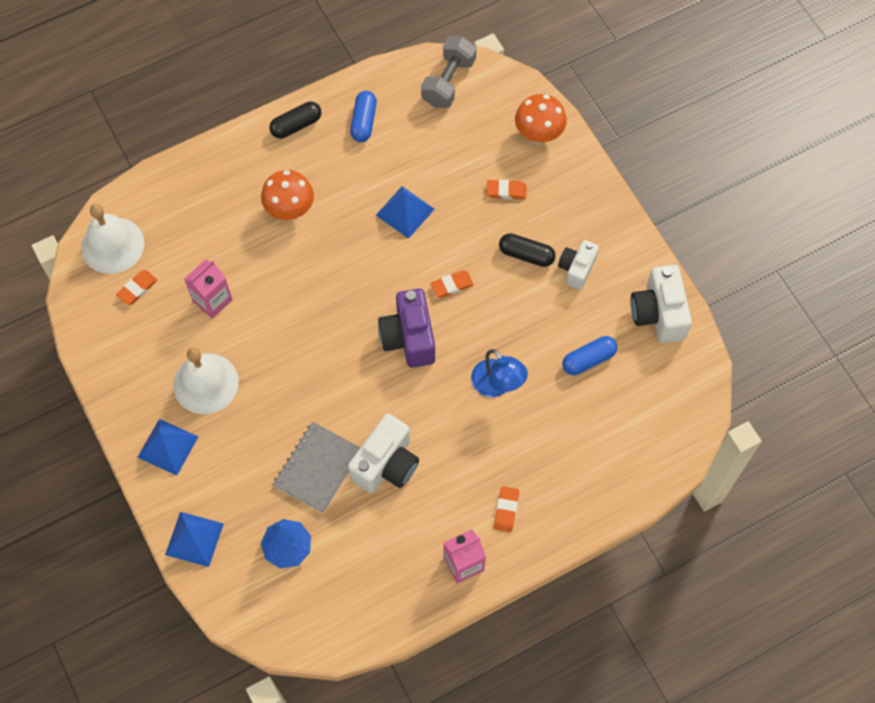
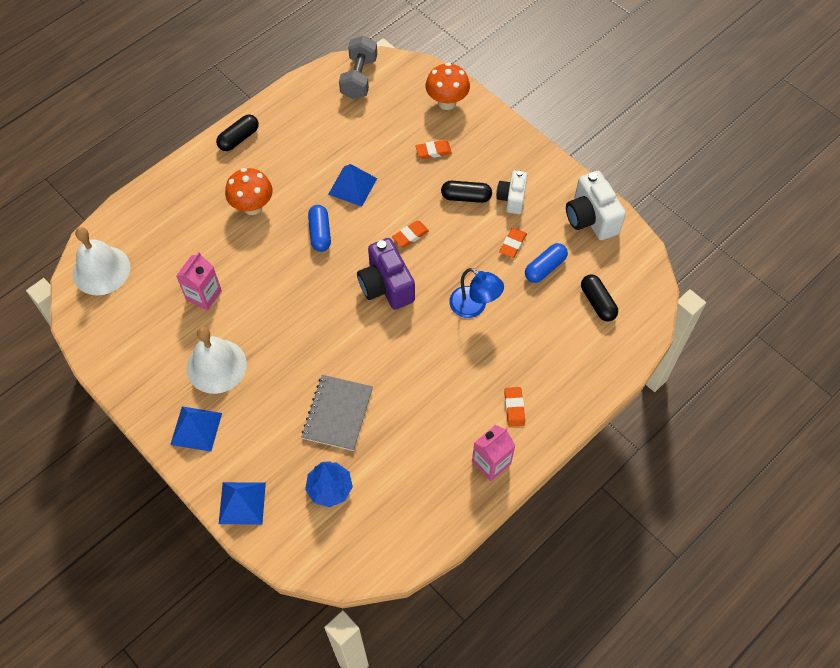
camera: 15 degrees left, 5 degrees down
orange eraser [116,270,158,305] -> orange eraser moved to [499,228,527,258]
white camera [348,414,419,493] -> none
blue capsule [350,91,377,142] -> blue capsule moved to [308,205,331,252]
none -> black capsule [581,274,618,322]

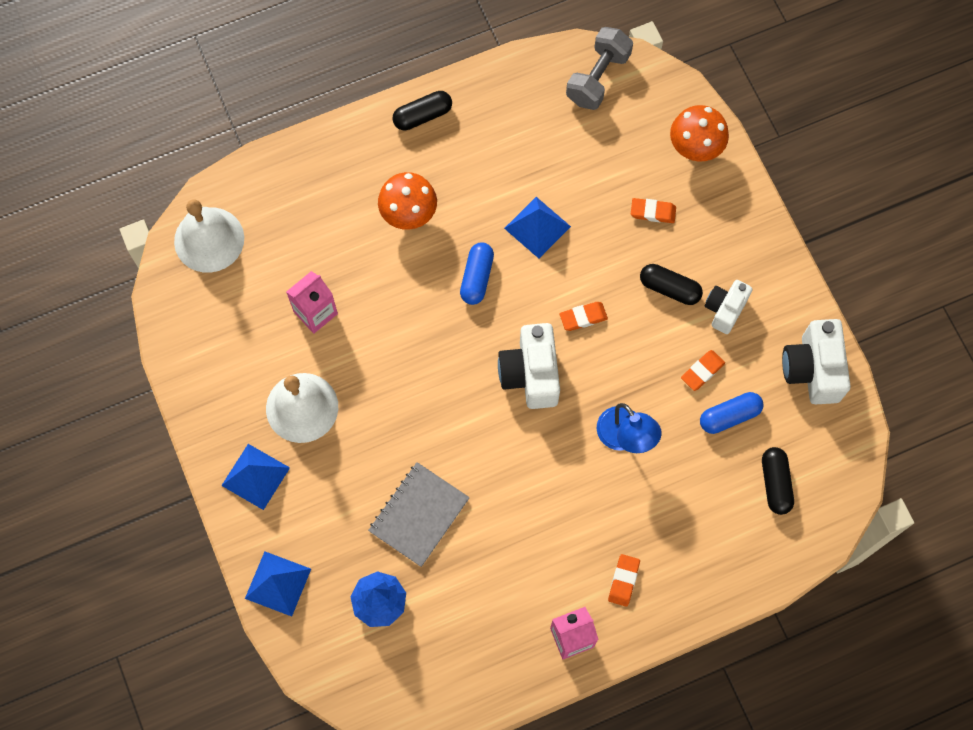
camera: 20 degrees right, 10 degrees up
purple camera [357,238,415,310] -> white camera [498,323,560,409]

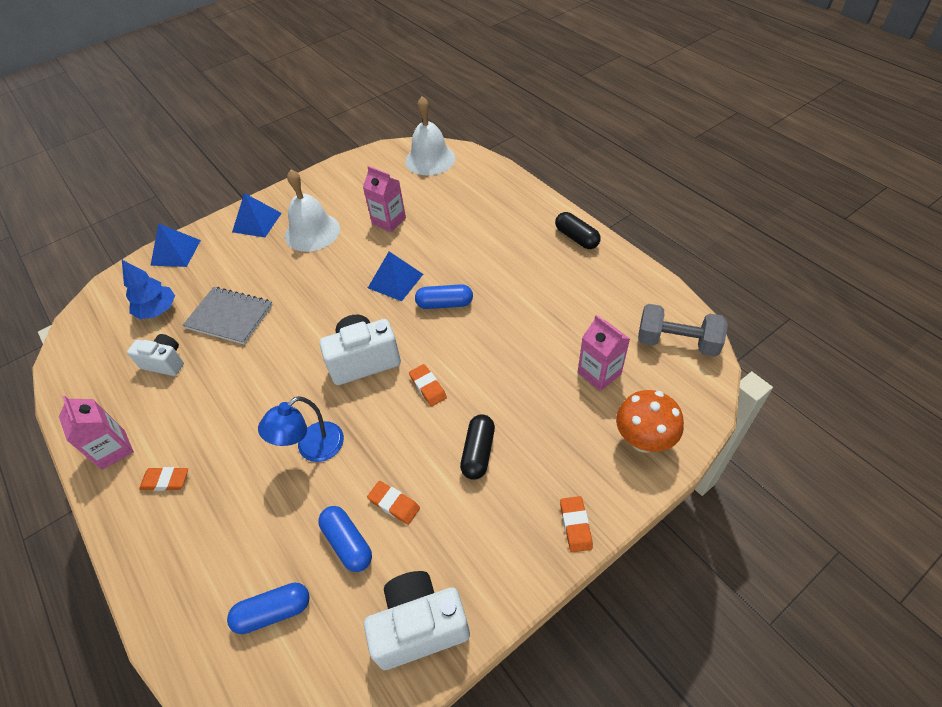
camera: 80 degrees right, 20 degrees down
orange mushroom [378,172,437,230] -> none
blue pyramid [504,197,571,258] -> blue pyramid moved to [368,252,423,301]
orange eraser [631,198,676,223] -> orange eraser moved to [560,496,593,552]
white camera [705,280,753,334] -> white camera moved to [127,334,184,376]
black capsule [762,447,794,515] -> blue capsule [227,582,310,634]
none -> pink carton [578,315,630,391]

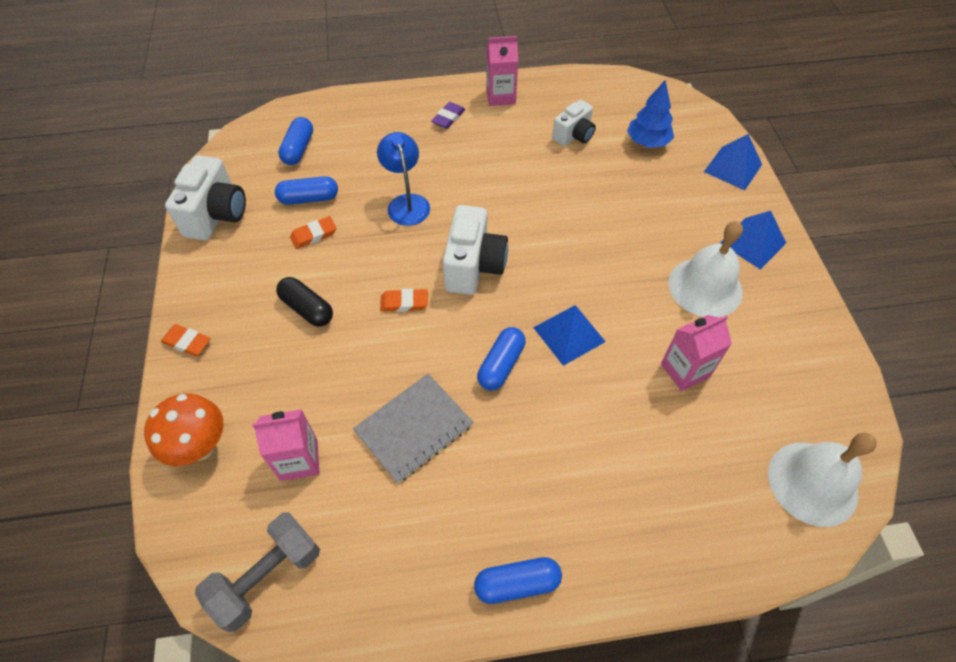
camera: 115 degrees right, 5 degrees up
orange eraser [139,467,188,491] -> purple eraser [431,102,465,129]
grey notebook [183,287,273,344] -> grey notebook moved to [353,374,473,483]
black capsule [555,212,601,249] -> blue capsule [474,557,562,604]

